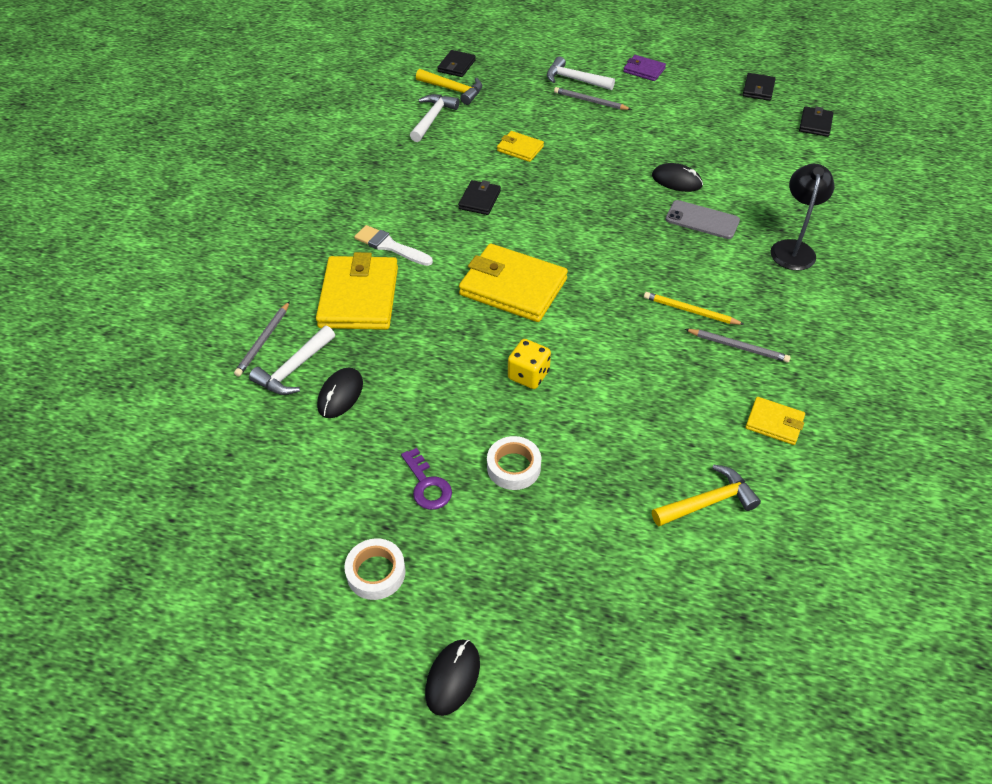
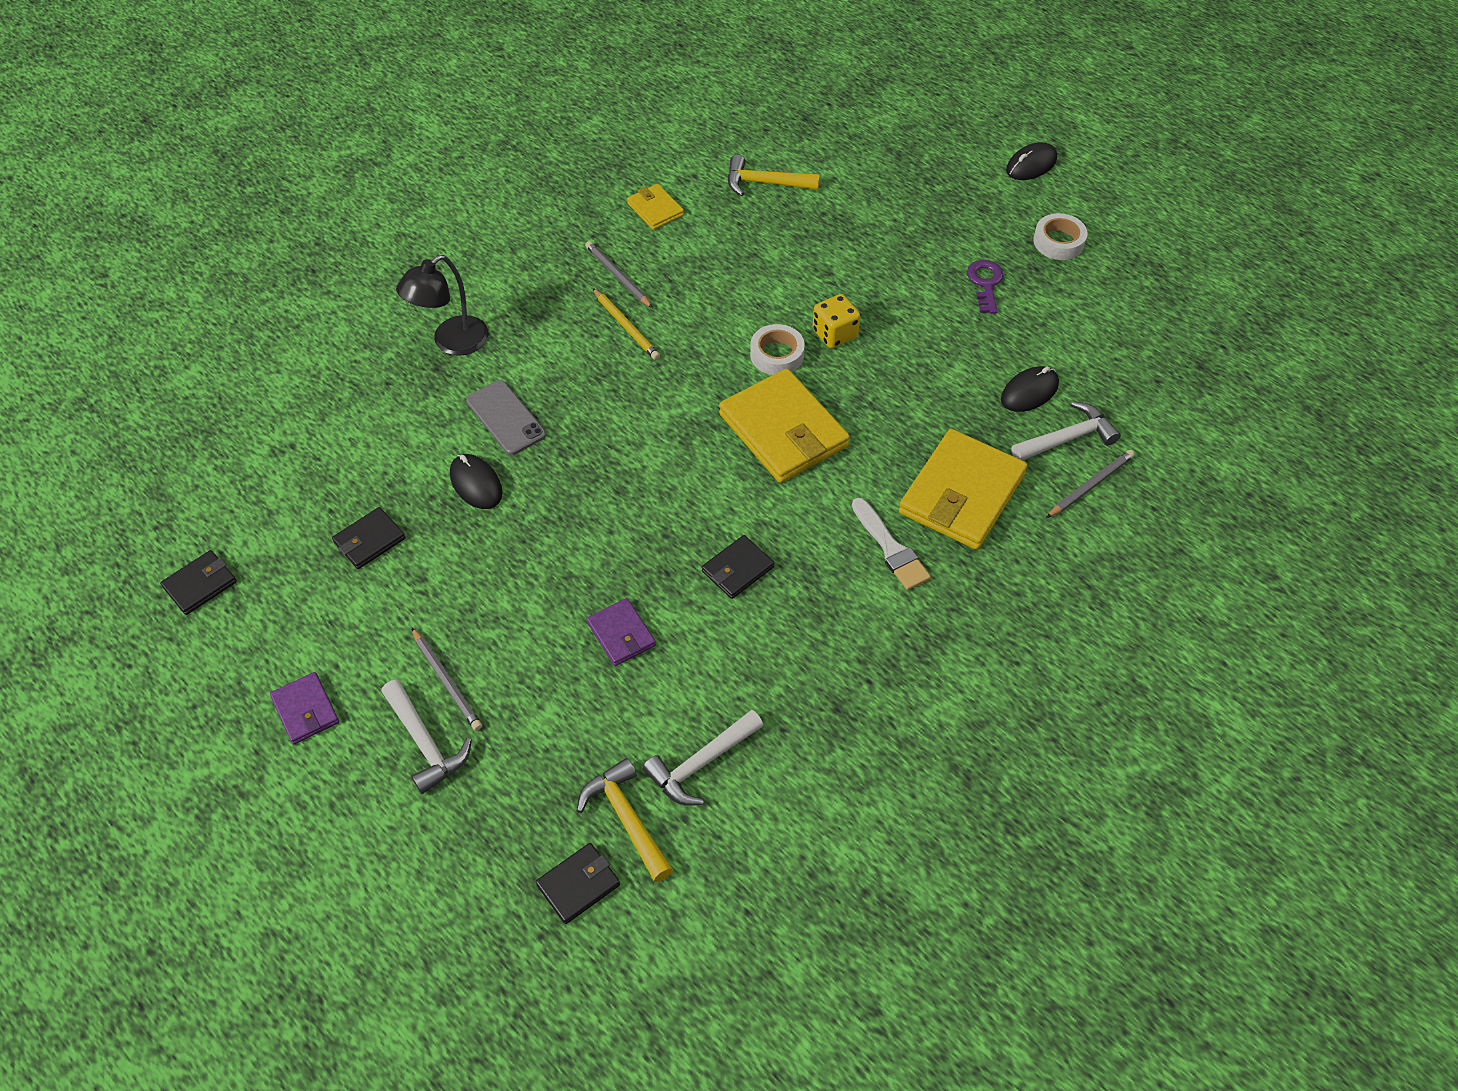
camera: 150 degrees left, 5 degrees up
white tape [487,436,541,490] -> white tape moved to [750,324,805,375]
yellow wallet [497,131,544,162] -> purple wallet [587,598,656,666]
black wallet [799,106,834,137] -> black wallet moved to [332,507,405,569]

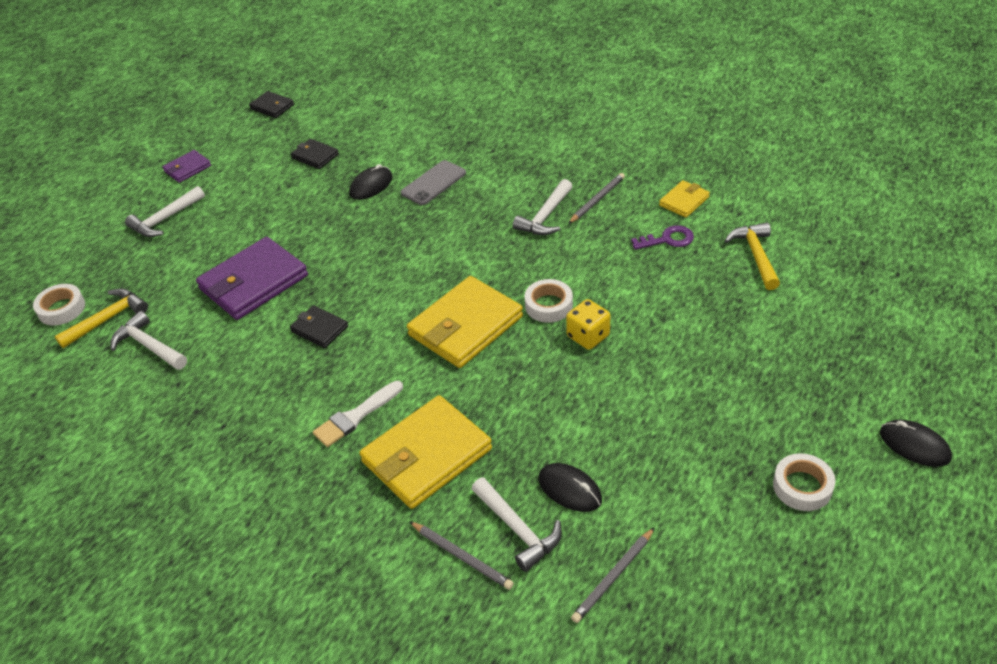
camera: 80 degrees right, 10 degrees down
black lamp [396,255,489,356] -> none
grey pencil [411,627,482,731] -> grey pencil moved to [571,527,655,623]
black wallet [536,843,620,924] -> white tape [33,284,85,325]
purple wallet [587,598,656,666] -> purple wallet [196,237,308,320], size x2.00
yellow pencil [593,288,660,360] -> white hammer [513,179,573,235]
yellow wallet [899,429,1028,550] -> yellow wallet turned 60 degrees counterclockwise [359,395,492,509]
purple key [967,260,1003,314] -> purple key moved to [631,225,694,250]

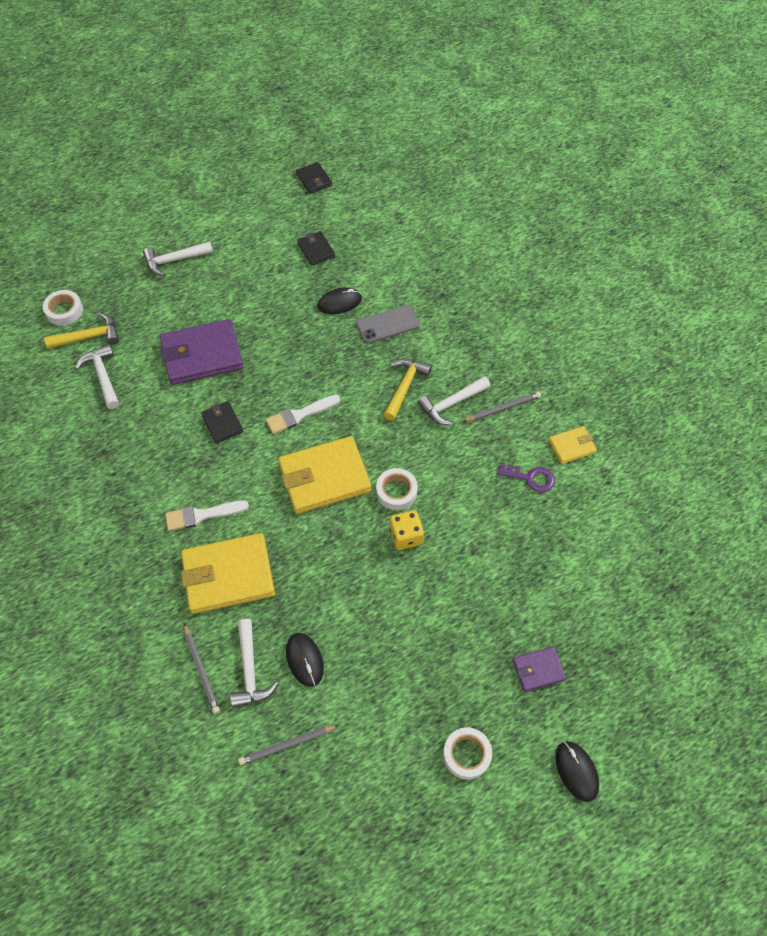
camera: 25 degrees right, 15 degrees up
purple wallet [162,150,211,183] -> purple wallet moved to [513,647,566,692]
yellow hammer [725,222,780,290] -> yellow hammer moved to [383,359,432,421]
none -> white brush [266,395,340,434]

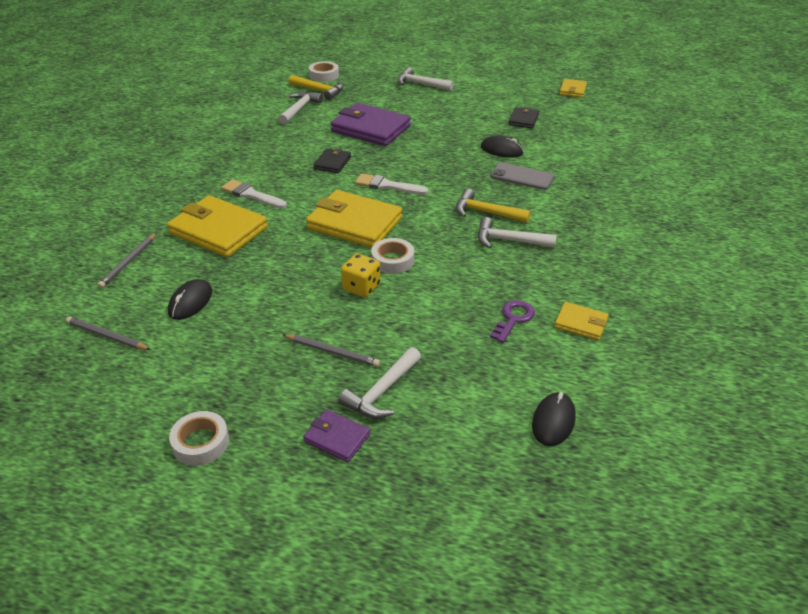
camera: 45 degrees right, 20 degrees down
white hammer [230,619,278,708] -> white hammer moved to [338,347,421,419]
black wallet [296,162,332,194] -> yellow wallet [559,79,587,98]
yellow hammer [383,359,432,421] -> yellow hammer turned 135 degrees counterclockwise [456,189,531,223]
grey pencil [463,392,541,422] -> grey pencil moved to [283,334,380,367]
purple key [498,463,555,492] -> purple key turned 120 degrees counterclockwise [490,300,535,343]
black mouse [555,741,599,802] -> black mouse moved to [532,392,576,446]

